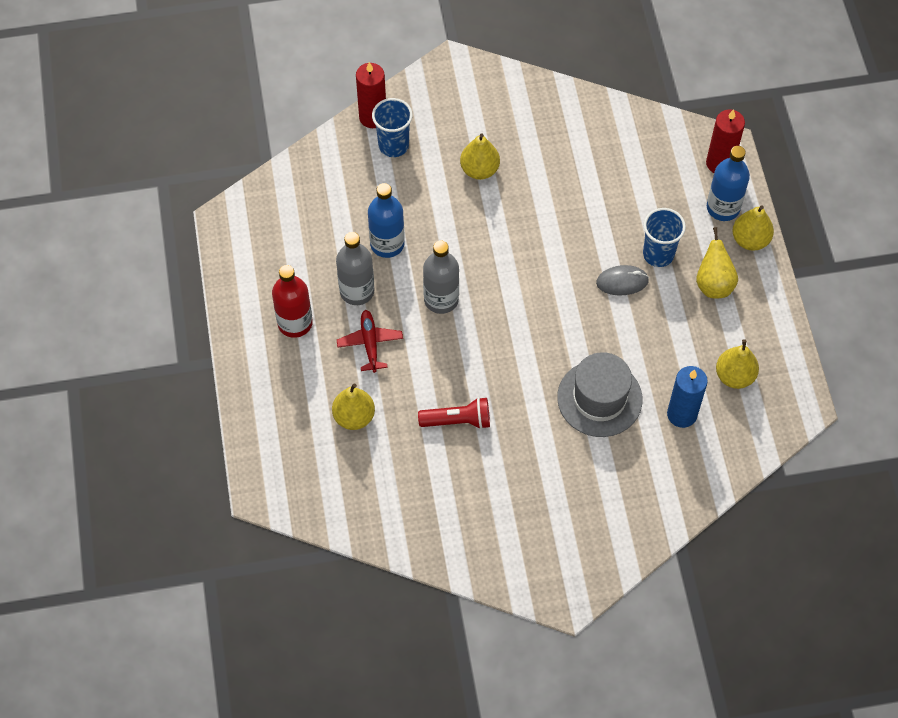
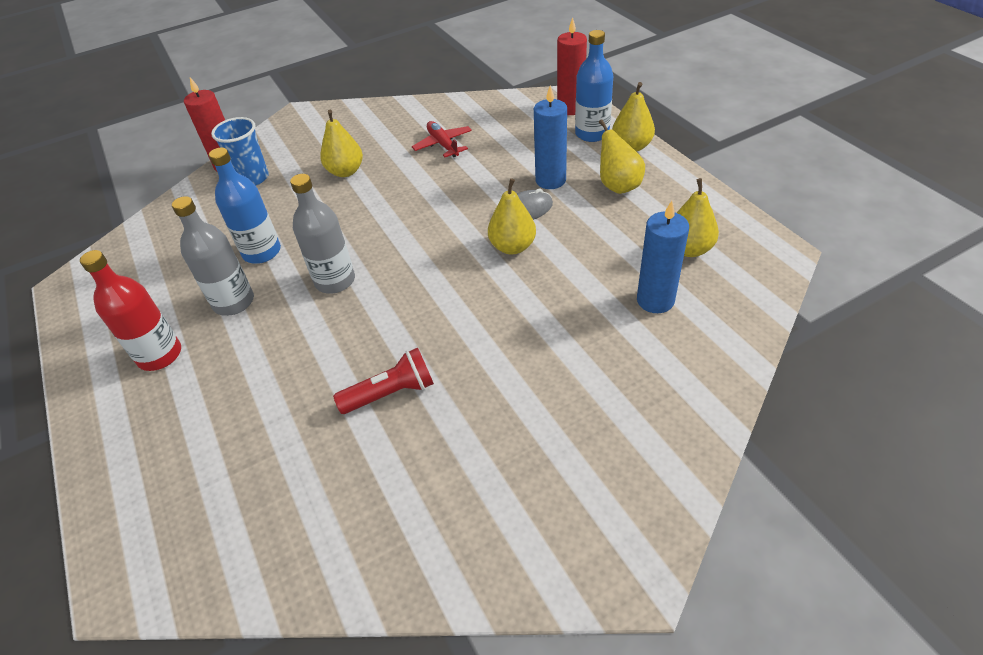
camera: 15 degrees left, 15 degrees down
yellow pear [332,383,375,430] -> yellow pear moved to [488,178,536,254]
red plane [337,310,403,373] -> red plane moved to [412,121,472,157]
grey hat [557,352,643,437] -> none
blue cup [643,208,686,267] -> blue candle [534,85,567,189]

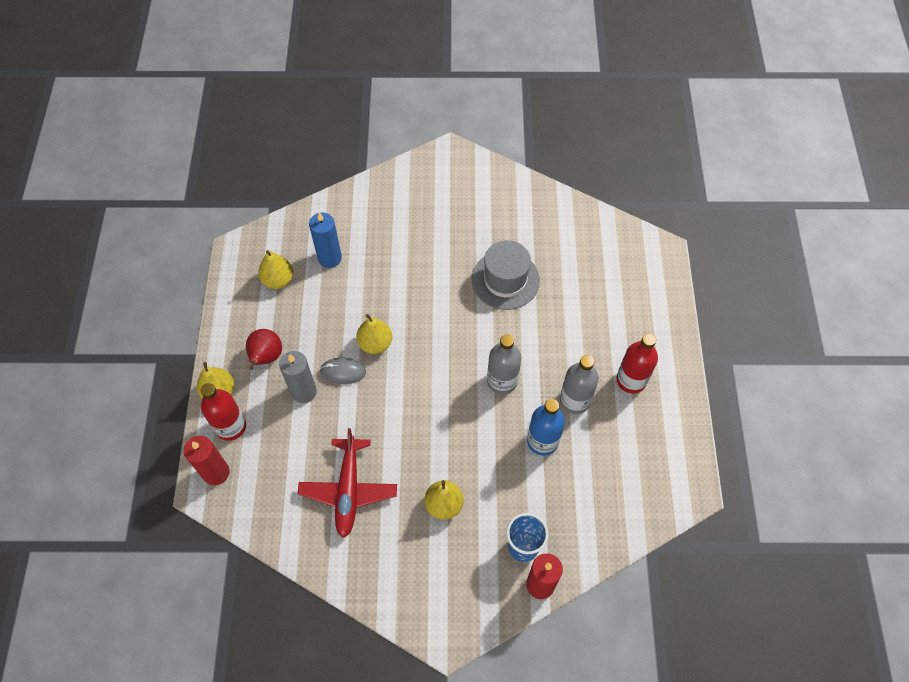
camera: 155 degrees left, 15 degrees up
red flashlight [333,348,434,414] -> grey hat [471,240,540,310]
red plane [412,121,472,157] -> red plane [298,428,397,538], size x1.62
blue candle [534,85,567,189] -> grey candle [279,351,317,403]
blue bottle [575,30,613,142] -> red bottle [201,383,246,441]
yellow pear [599,119,645,194] -> red pear [246,329,282,370]

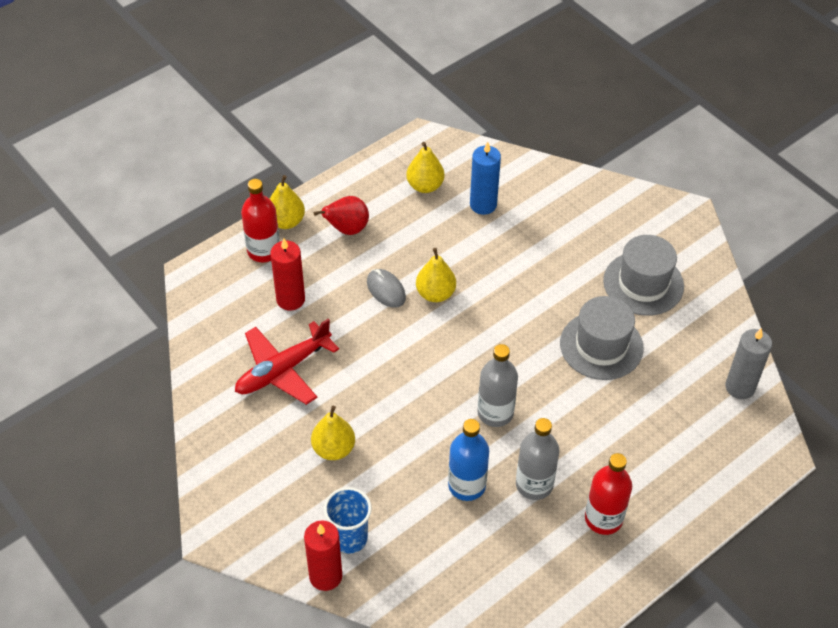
camera: 50 degrees right, 10 degrees down
red candle [184,436,229,485] -> red candle moved to [270,239,305,311]
grey candle [279,351,317,403] -> grey candle moved to [725,328,772,399]
none -> grey hat [603,235,684,316]

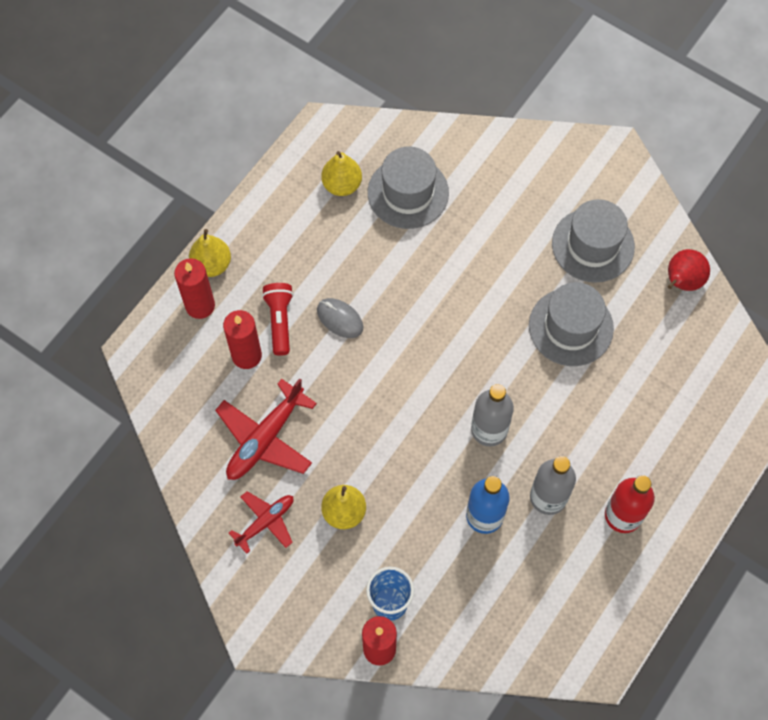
camera: 15 degrees left, 15 degrees up
red bottle [241,179,280,262] -> red candle [174,258,215,319]
red pear [314,196,369,235] -> red pear moved to [668,249,710,291]
yellow pear [416,248,456,302] -> none
blue candle [470,142,501,215] -> grey hat [368,146,449,229]
grey candle [725,328,772,399] -> none
none -> red plane [229,491,293,554]
none -> red flashlight [262,283,294,356]

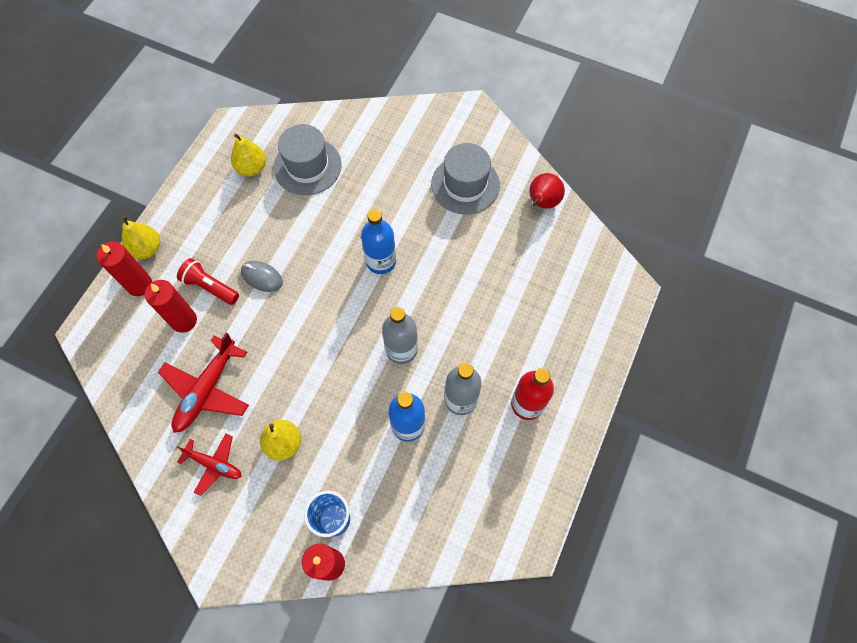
camera: 10 degrees left, 0 degrees up
red plane [229,491,293,554] -> red plane turned 75 degrees clockwise [176,433,242,496]
red flashlight [262,283,294,356] -> red flashlight turned 45 degrees counterclockwise [177,258,239,305]
grey hat [529,282,614,366] -> none
none -> blue bottle [361,209,396,274]

